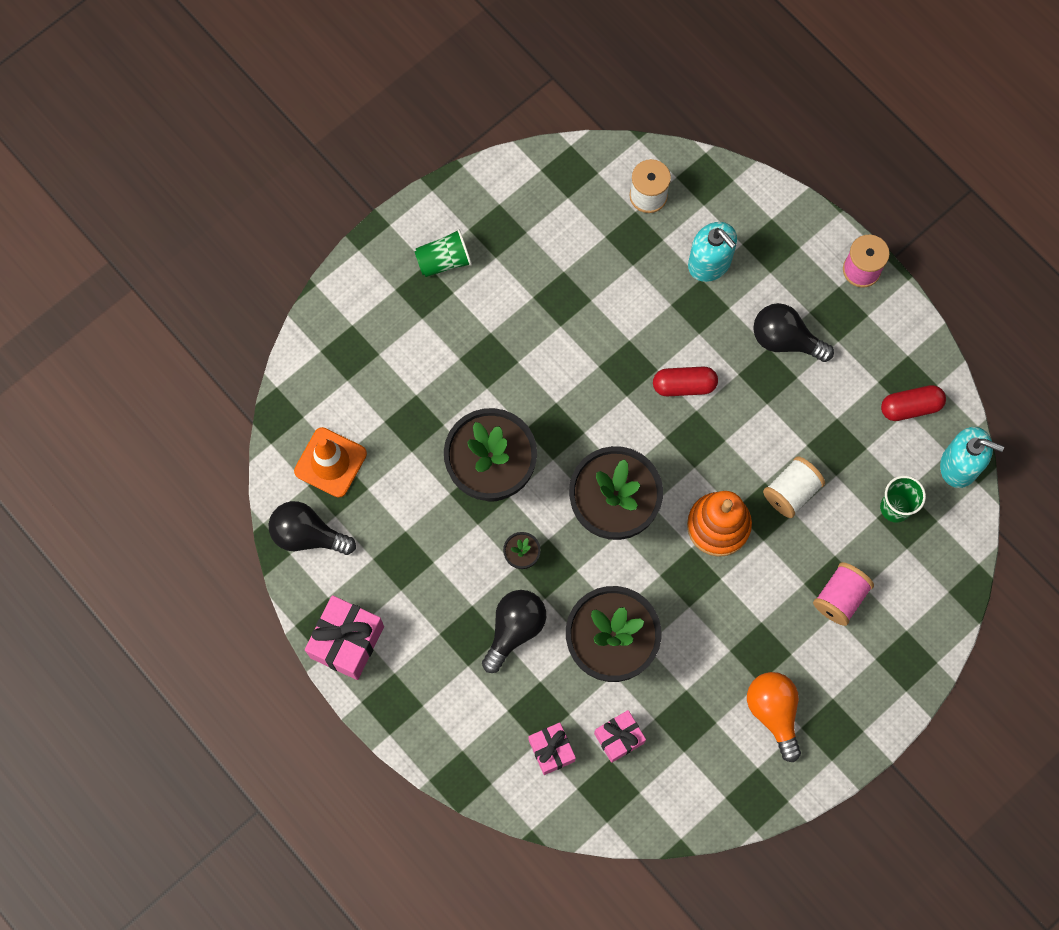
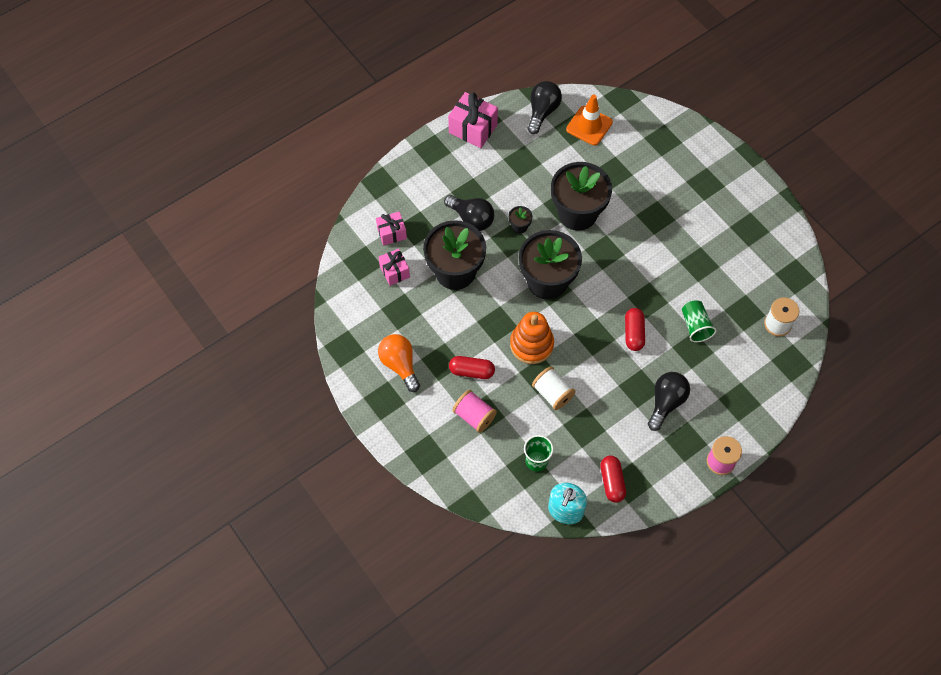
camera: 95 degrees right, 10 degrees down
green cup [415,229,472,277] -> green cup moved to [682,300,716,342]
turquoise soap dispenser [688,222,737,282] -> none
orange light bulb [747,672,801,762] -> orange light bulb turned 105 degrees counterclockwise [378,334,420,392]
none -> red capsule [449,356,495,379]

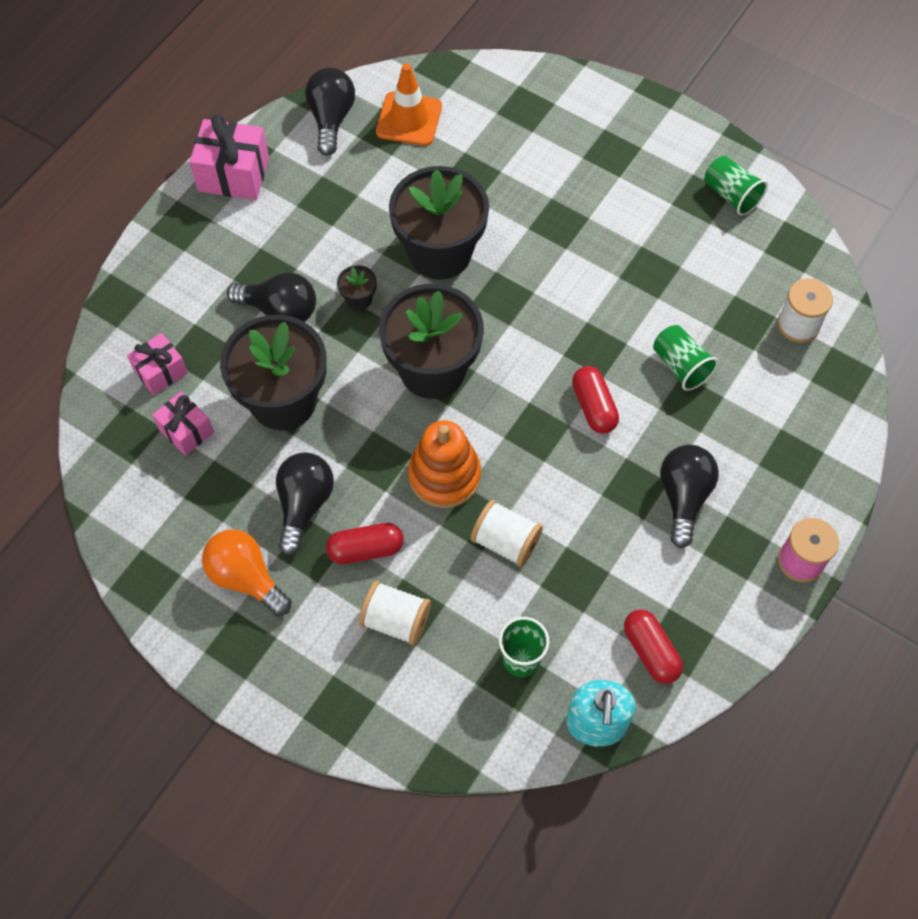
camera: 20 degrees left, 0 degrees up
pink spool [453,390,497,433] -> white spool [359,581,431,646]
none -> black light bulb [276,452,334,556]
none -> green cup [705,156,768,216]

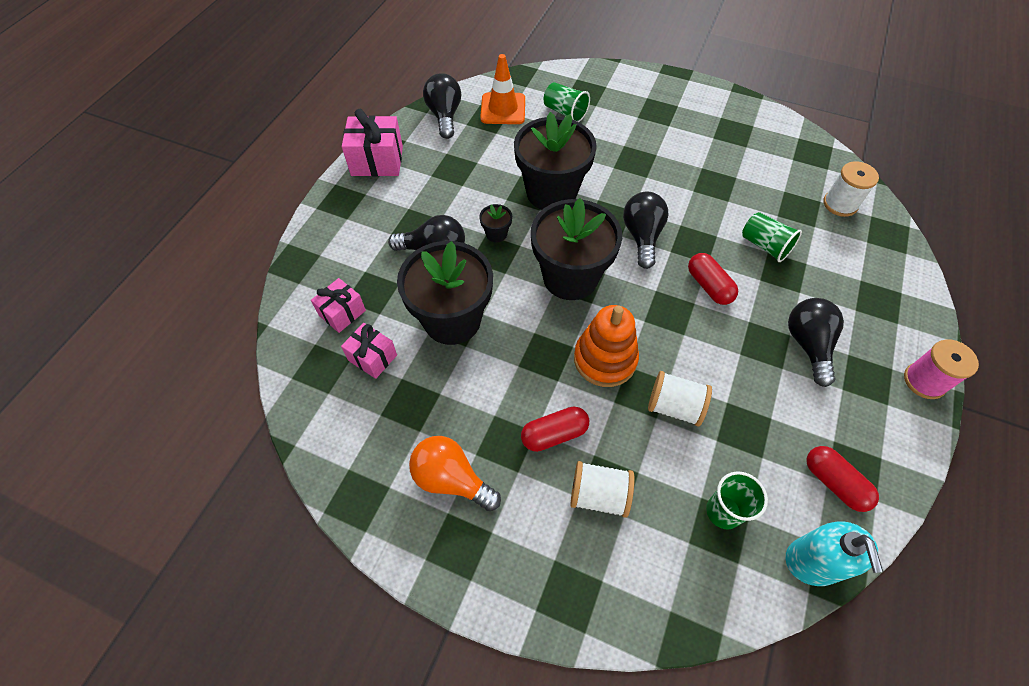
camera: 10 degrees left, 5 degrees down
black light bulb [276,452,334,556] -> black light bulb moved to [623,192,669,269]
green cup [705,156,768,216] -> green cup moved to [544,82,590,122]

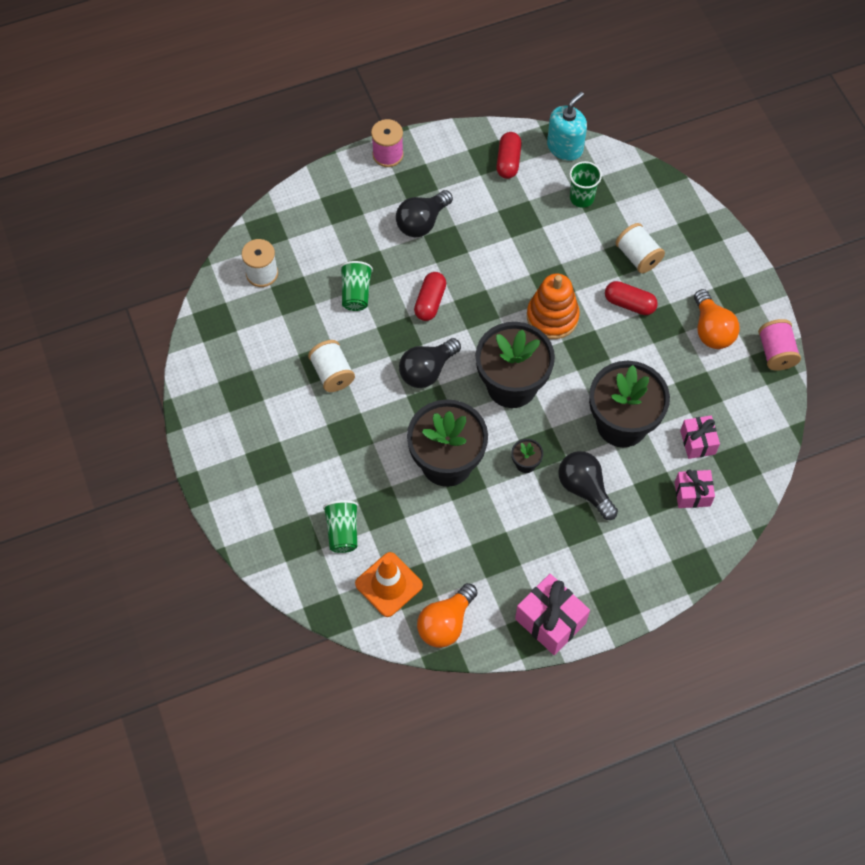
camera: 135 degrees left, 5 degrees up
black light bulb [423,73,461,139] -> orange light bulb [417,583,478,648]
white spool [648,371,712,427] -> white spool moved to [308,340,355,392]
none -> pink spool [758,319,801,371]

